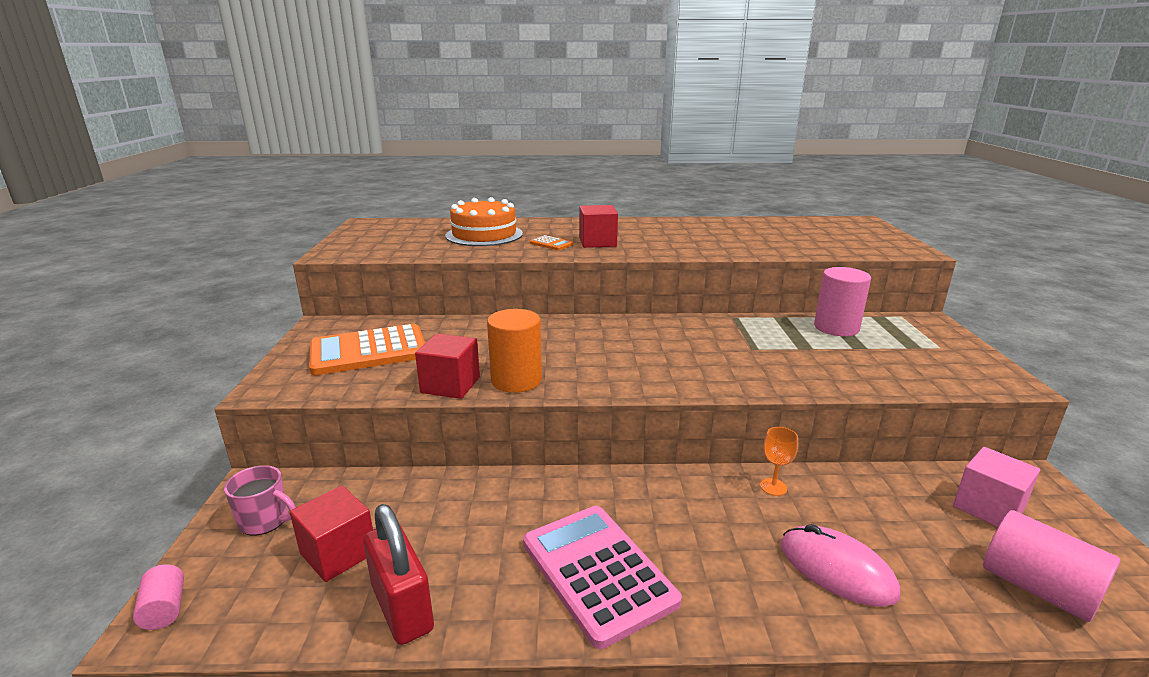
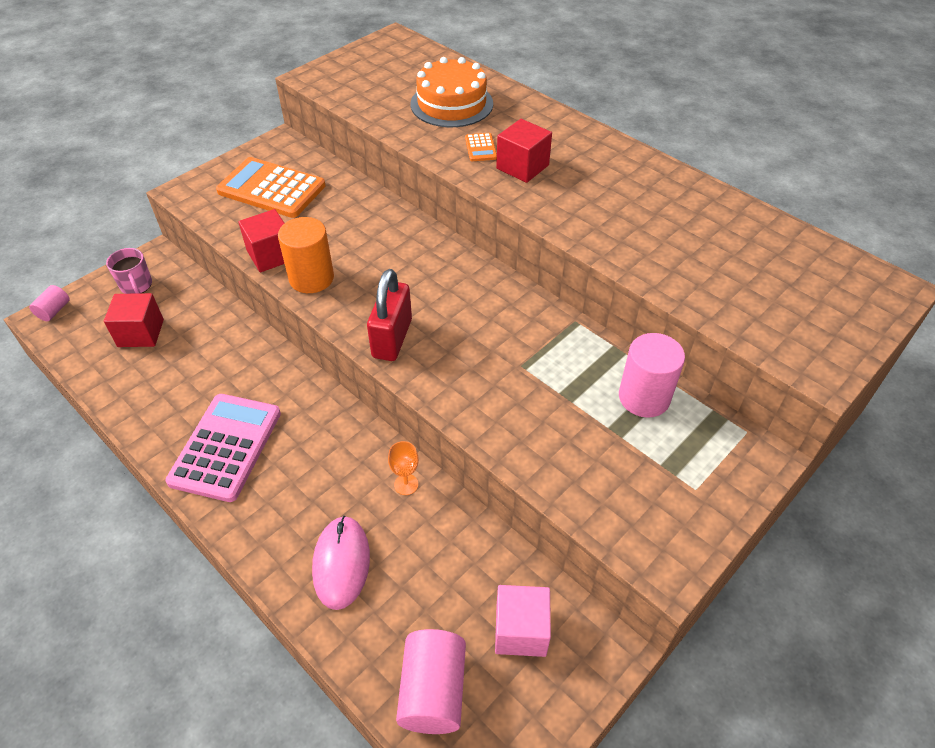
camera: 45 degrees right, 25 degrees up
red padlock [363,504,434,645] -> red padlock moved to [367,269,412,361]

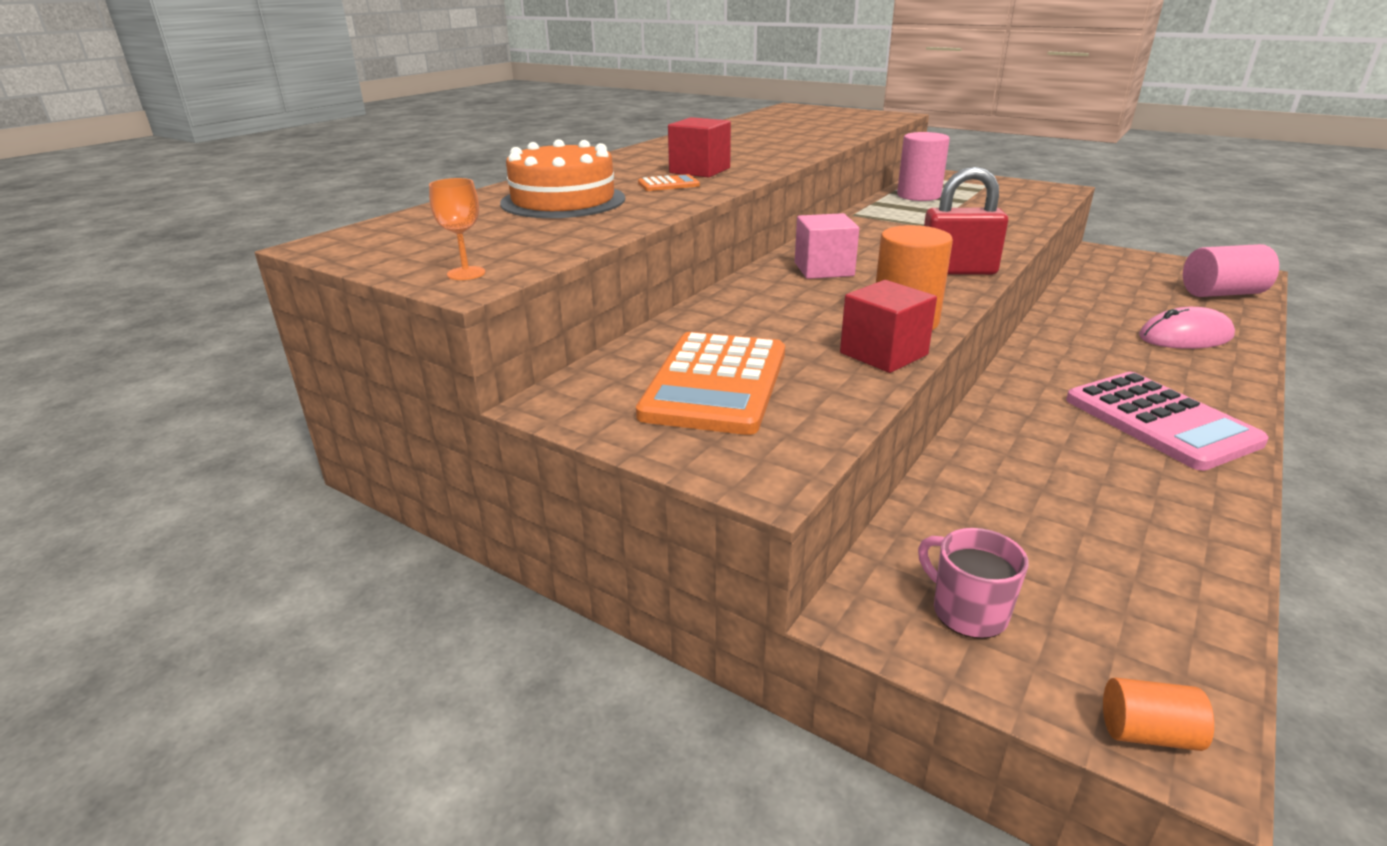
camera: 100 degrees left, 20 degrees down
pink cylinder [29,285,70,321] -> orange cylinder [1103,677,1214,751]
red cube [104,293,164,347] -> none
pink mug [106,248,152,294] -> pink mug turned 90 degrees counterclockwise [918,528,1028,639]
pink calculator [165,394,281,502] -> pink calculator turned 120 degrees counterclockwise [1066,372,1269,471]
orange goblet [388,441,419,495] -> orange goblet moved to [429,178,485,280]
pink cube [495,585,551,657] -> pink cube moved to [795,213,859,279]

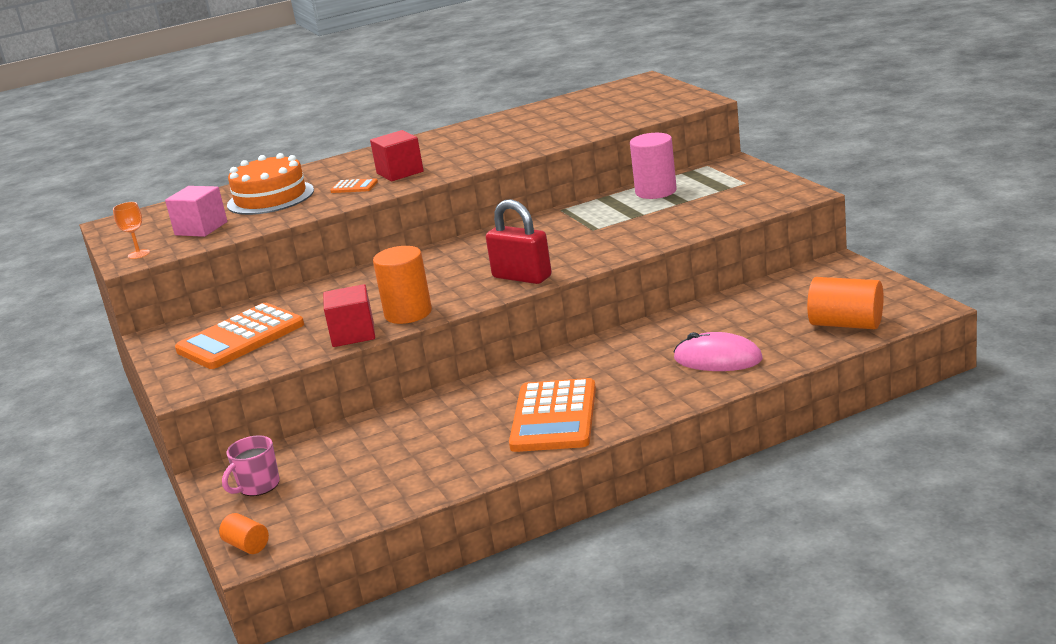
camera: 35 degrees right, 5 degrees down
pink cube [795,213,859,279] -> pink cube moved to [165,186,227,237]
pink mug [918,528,1028,639] -> pink mug turned 135 degrees counterclockwise [222,435,280,496]
pink calculator [1066,372,1269,471] -> orange calculator [509,378,596,452]
pink cylinder [1183,244,1279,297] -> orange cylinder [807,277,883,329]

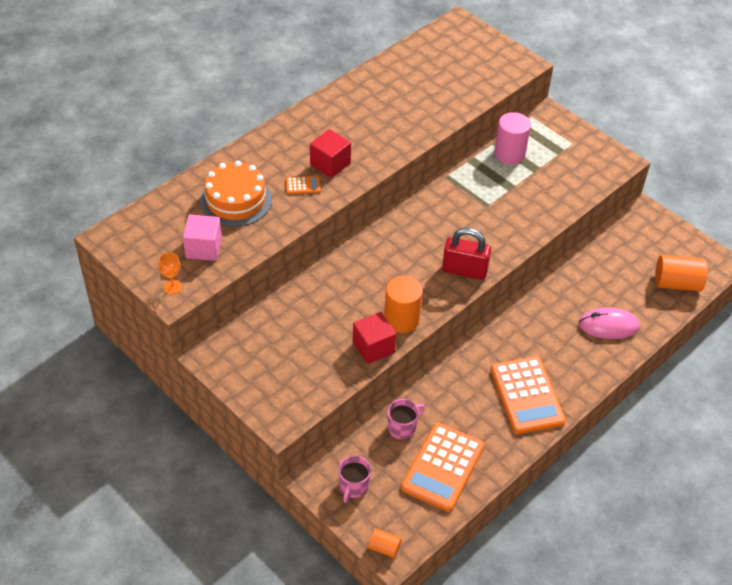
camera: 25 degrees left, 25 degrees up
orange calculator [175,303,304,369] -> orange calculator moved to [401,423,484,512]
none -> pink mug [388,399,425,440]

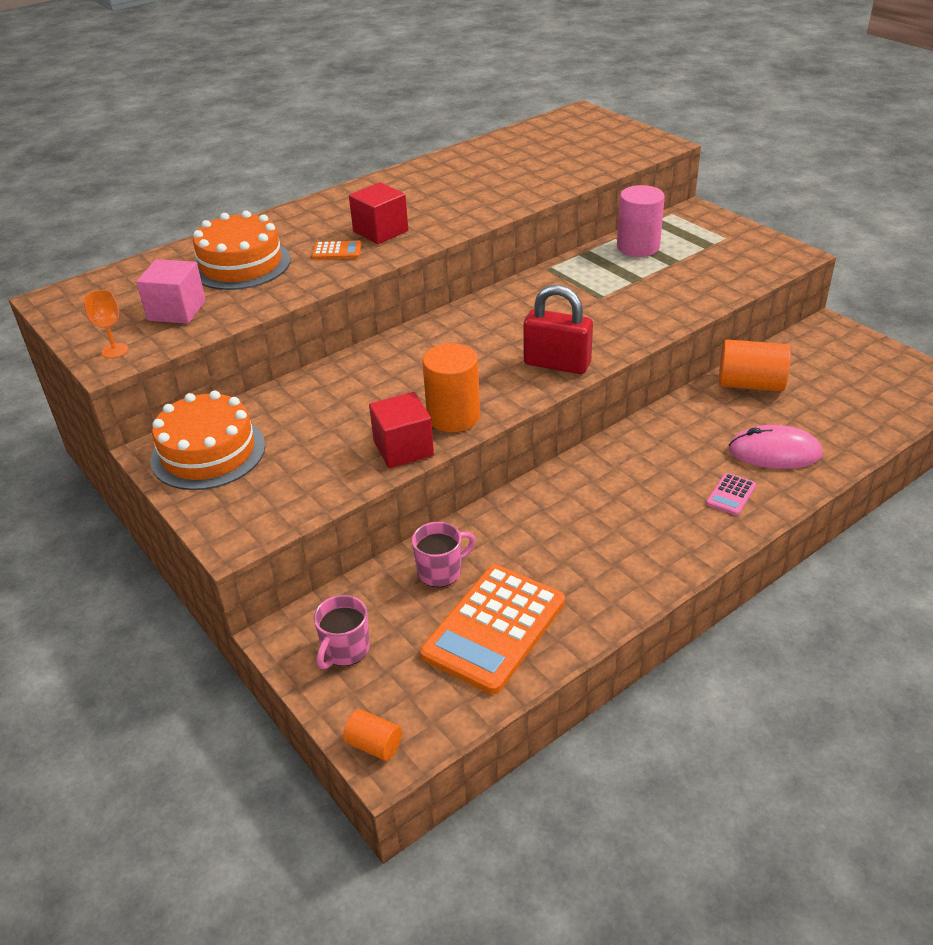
camera: 10 degrees right, 10 degrees down
orange calculator [491,356,565,434] -> none
orange cylinder [655,255,707,291] -> orange cylinder moved to [719,339,791,392]
none -> orange cake [150,391,265,490]
none -> pink calculator [706,473,756,515]

